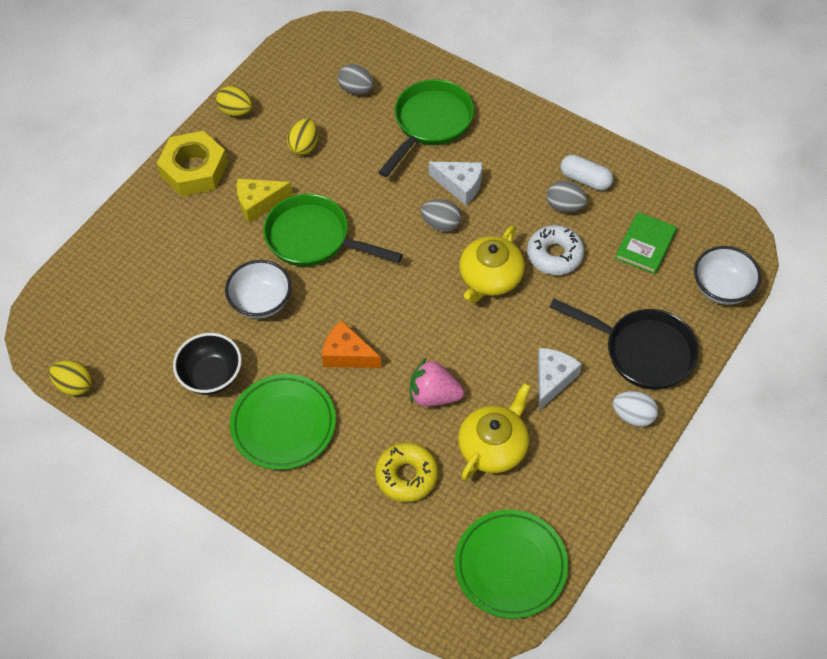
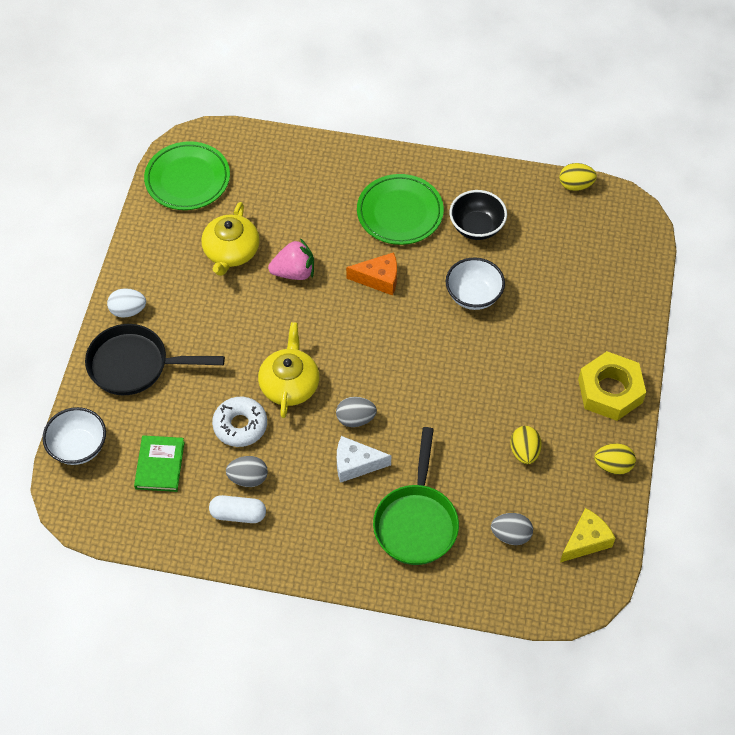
camera: 155 degrees right, 0 degrees up
yellow cheese [237,178,293,223] -> yellow cheese moved to [560,508,615,563]
green pan [263,194,403,267] -> none
yellow donut [375,442,438,502] -> none
white cheese [538,348,582,411] -> none

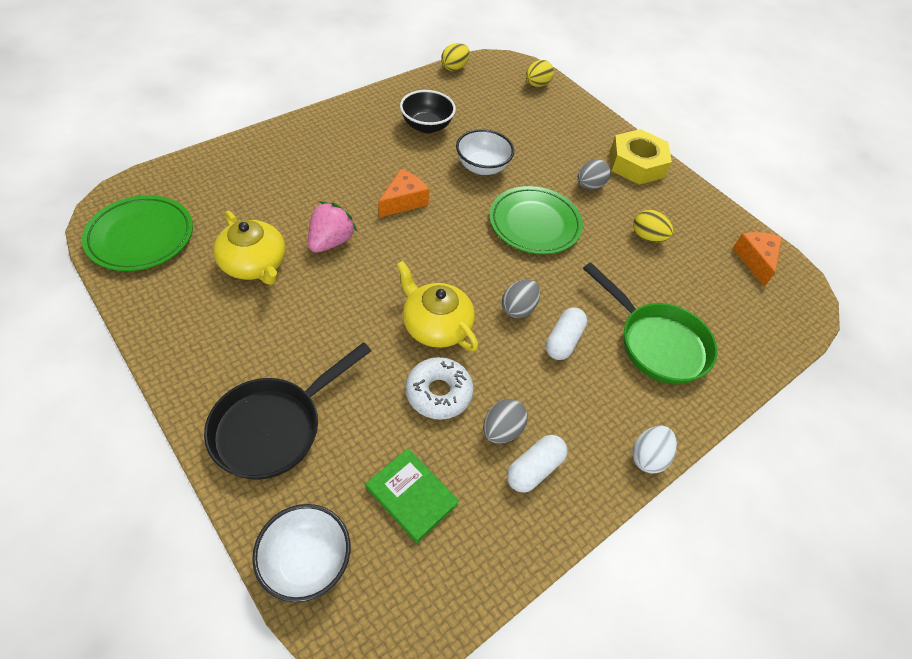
camera: 55 degrees left, 5 degrees down
white egg [107,288,146,318] -> white egg moved to [632,426,677,474]
white cheese [337,436,391,483] -> white capsule [546,308,587,360]
green plate [357,174,444,245] -> green plate moved to [489,186,583,255]
grey egg [491,513,533,545] -> grey egg moved to [577,159,611,189]
yellow cheese [560,508,615,563] -> orange cheese [733,232,782,287]
yellow egg [594,443,636,475] -> yellow egg moved to [526,60,554,87]

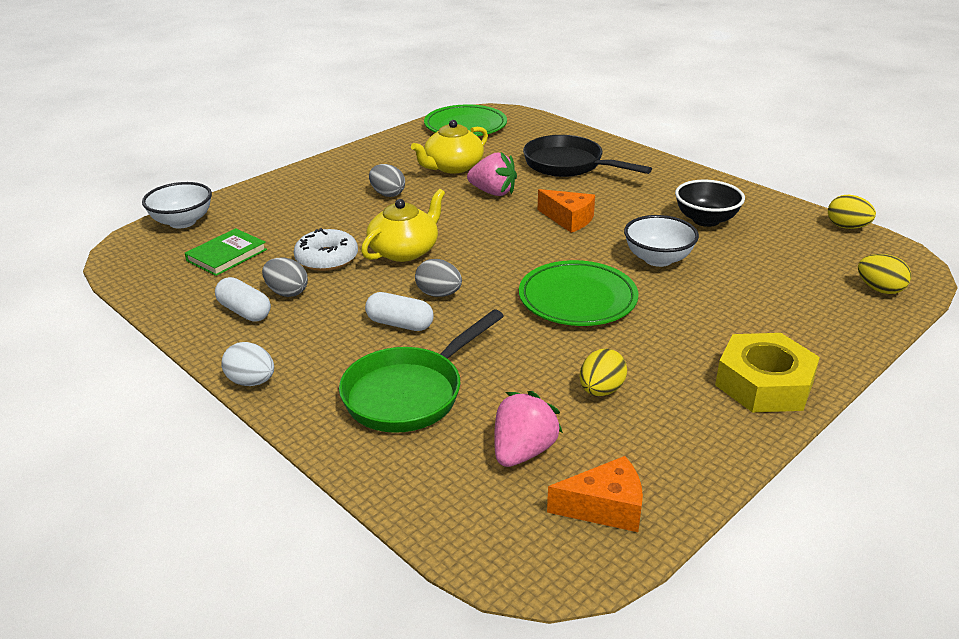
camera: 90 degrees right, 20 degrees down
black pan [204,342,371,480] -> black pan moved to [523,135,652,177]
grey egg [577,159,611,189] -> grey egg moved to [369,164,405,197]
none -> pink strawberry [494,391,563,467]

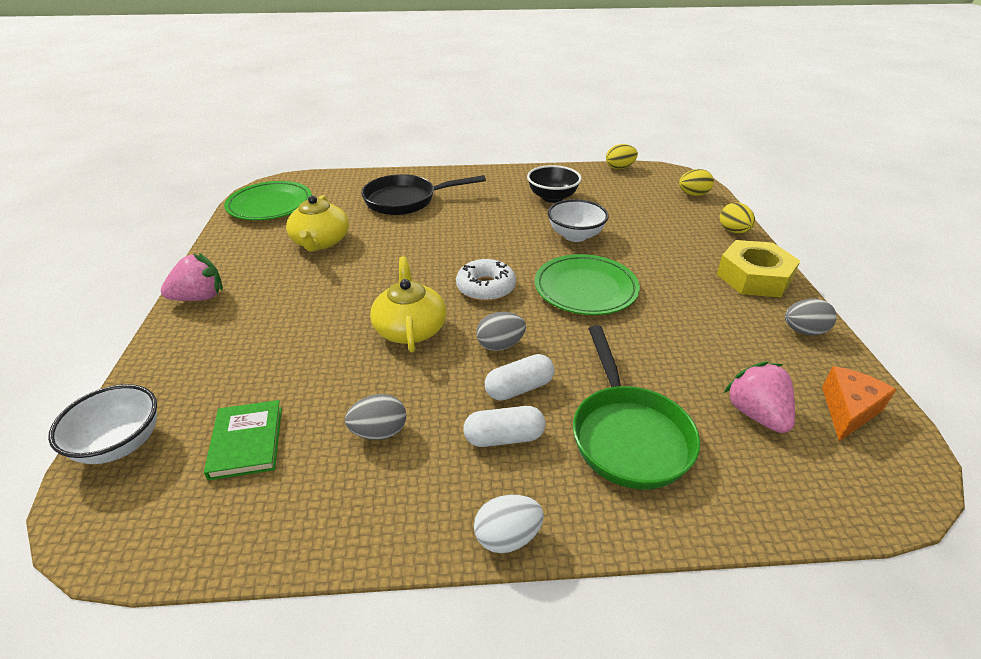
camera: 50 degrees left, 5 degrees up
white capsule [215,277,271,322] -> white capsule moved to [463,406,546,447]
white donut [294,228,358,271] -> white donut moved to [456,259,516,301]
grey egg [369,164,405,197] -> grey egg moved to [785,298,837,335]
pink strawberry [467,152,517,196] -> pink strawberry moved to [161,253,223,301]
orange cheese [538,189,595,233] -> none
yellow egg [579,349,627,396] -> yellow egg moved to [720,202,755,233]

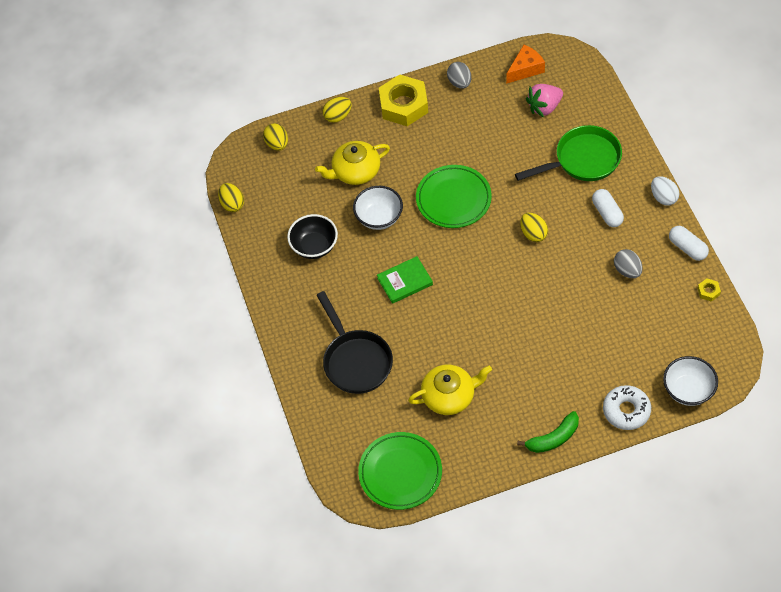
camera: 100 degrees left, 20 degrees up
pink strawberry [161,253,223,301] -> green banana [517,411,579,453]
green book [204,400,282,481] -> green book moved to [377,256,433,304]
yellow teapot [370,256,446,352] -> yellow teapot moved to [315,141,390,185]
white donut [456,259,516,301] -> white donut moved to [603,385,651,430]
grey egg [476,312,526,351] -> yellow egg [520,213,548,242]
white capsule [485,354,555,401] -> white capsule moved to [669,226,709,261]
orange cheese [822,366,897,441] -> orange cheese turned 120 degrees clockwise [506,45,545,84]
none -> yellow nut [697,278,721,302]

